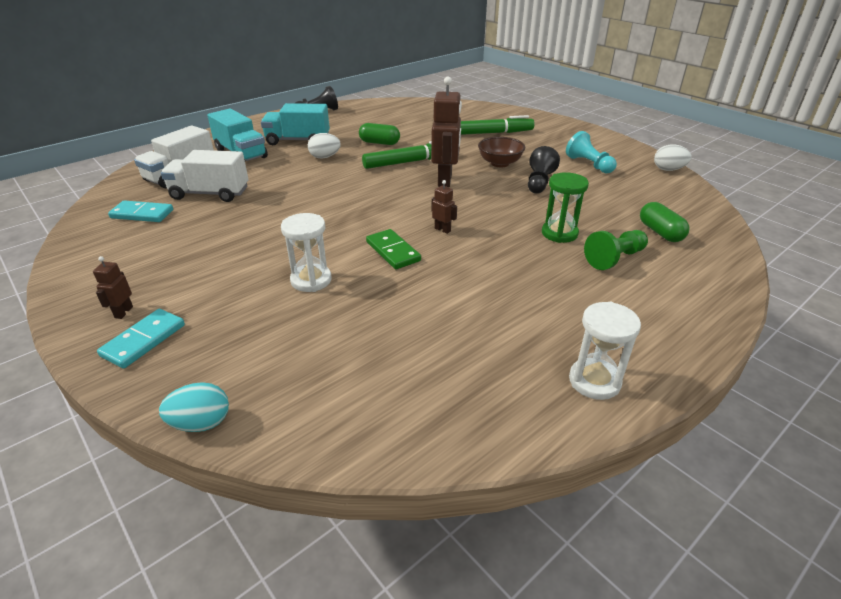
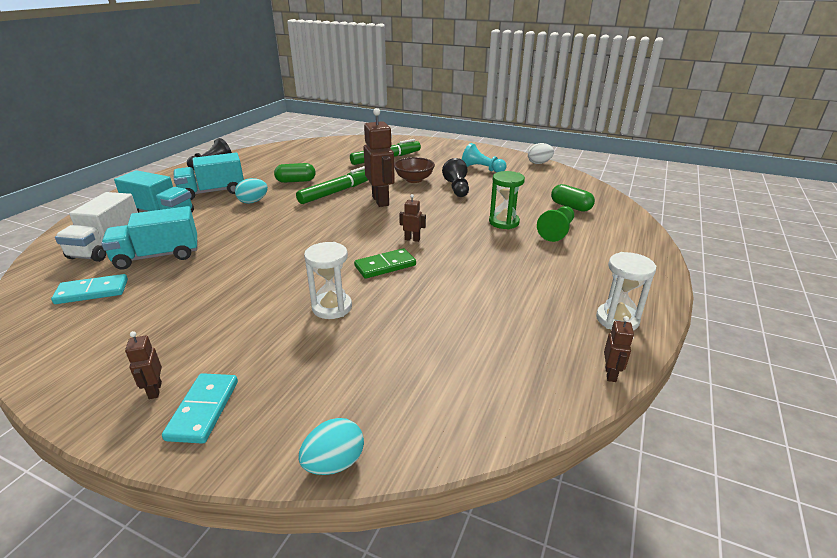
camera: 25 degrees left, 5 degrees down
white truck [161,150,248,202] -> turquoise truck [101,206,198,269]
white egg [308,133,341,159] -> turquoise egg [235,178,268,204]
green domino [366,229,421,269] -> green domino turned 60 degrees counterclockwise [354,248,416,279]
none -> brown robot [604,316,634,382]

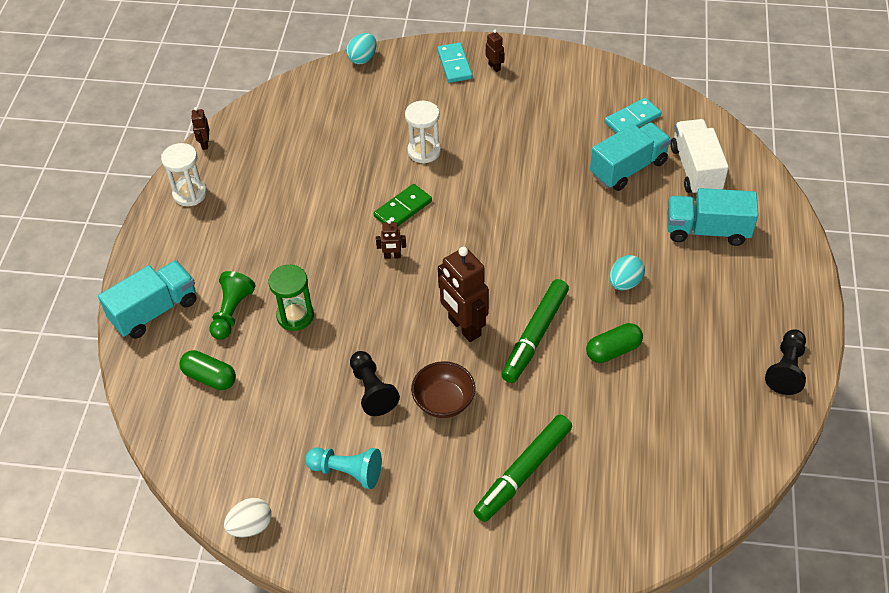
camera: 165 degrees right, 20 degrees up
turquoise truck [173,153,244,200] -> turquoise truck moved to [98,260,196,339]

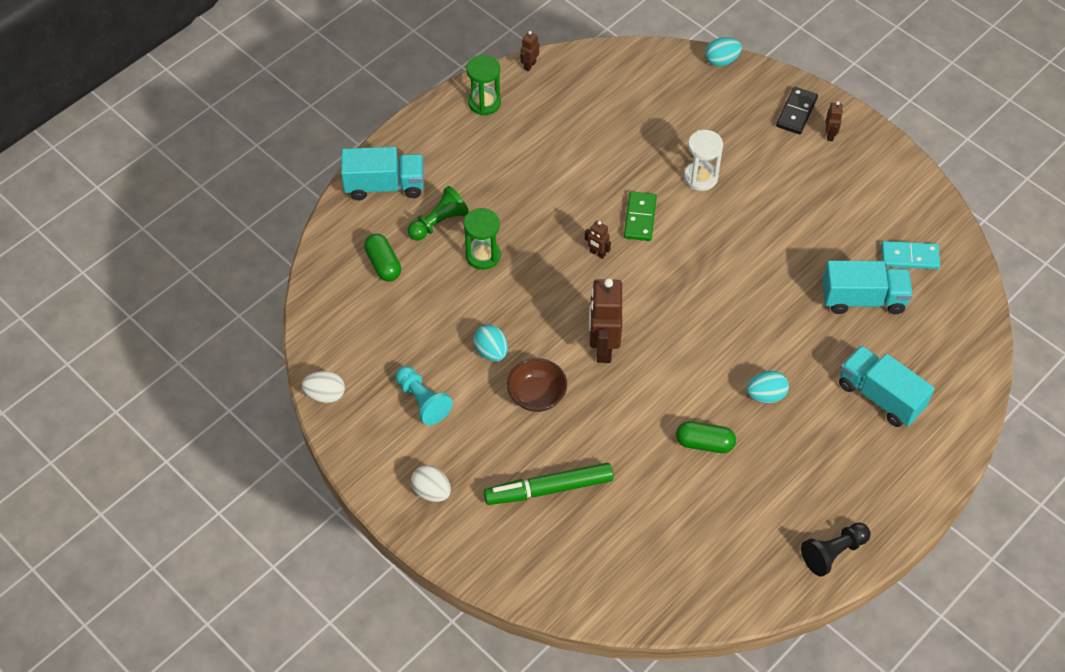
camera: 35 degrees right, 5 degrees up
white hourglass [161,143,207,206] -> green hourglass [466,55,501,116]
black pawn [350,351,400,416] -> turquoise egg [474,325,508,361]
green domino [374,184,432,226] -> green domino turned 75 degrees counterclockwise [624,191,657,241]
turquoise domino [437,43,473,83] -> black domino [776,87,818,134]
green marker [502,279,569,383] -> none
white truck [671,119,729,196] -> none
none -> white egg [411,465,451,502]

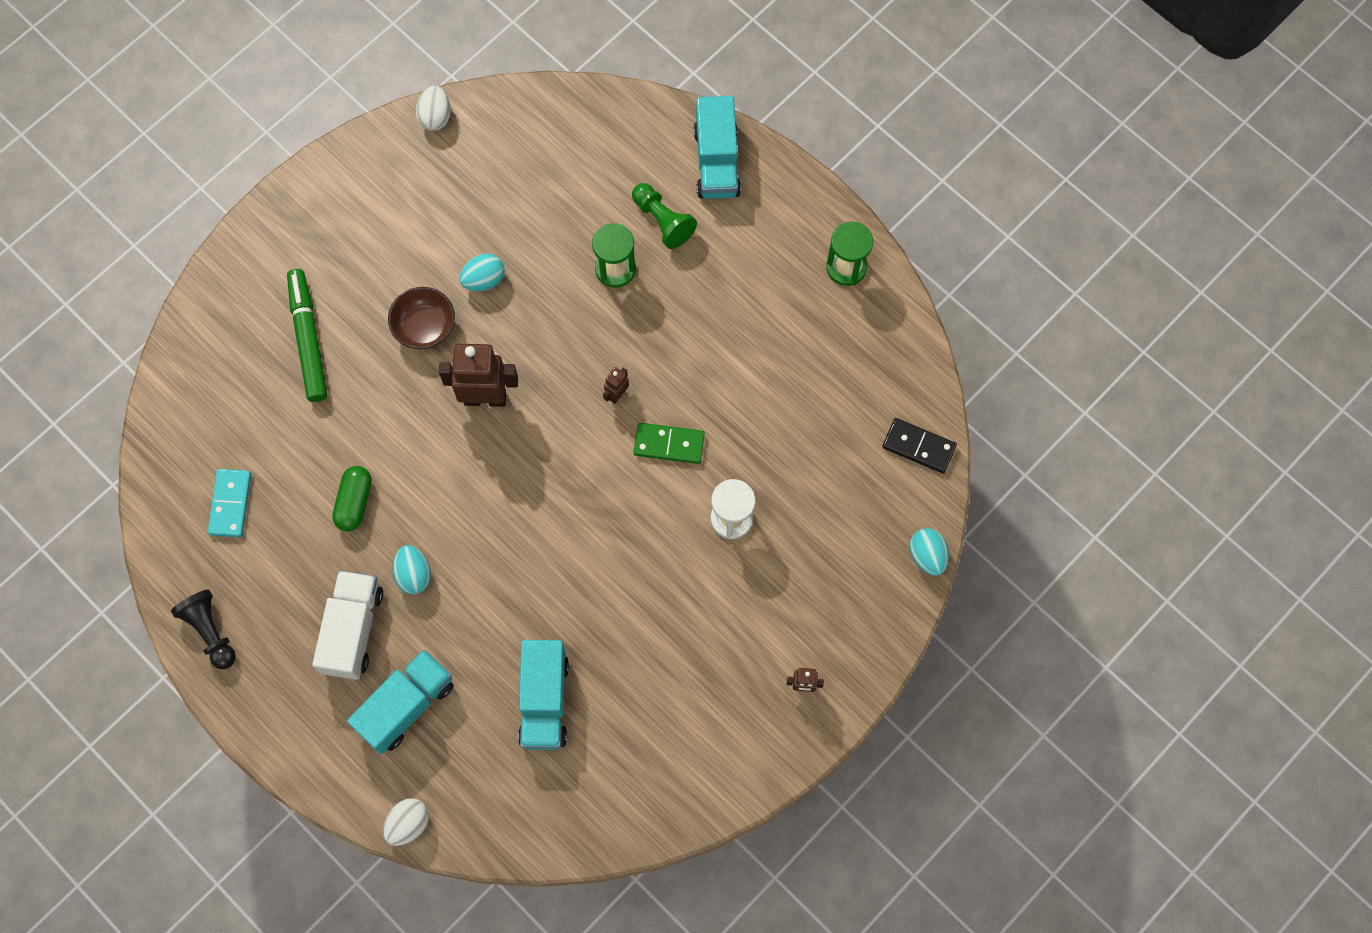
camera: 90 degrees right, 15 degrees up
green capsule [364,234,401,281] -> none
turquoise pawn [395,366,453,425] -> none
white egg [411,465,451,502] -> white egg moved to [383,798,429,846]
brown robot [520,31,539,71] -> none
black domino [776,87,818,134] -> black domino moved to [882,418,957,473]
turquoise domino [881,241,940,269] -> turquoise domino moved to [208,469,251,537]
none -> white truck [312,570,383,680]

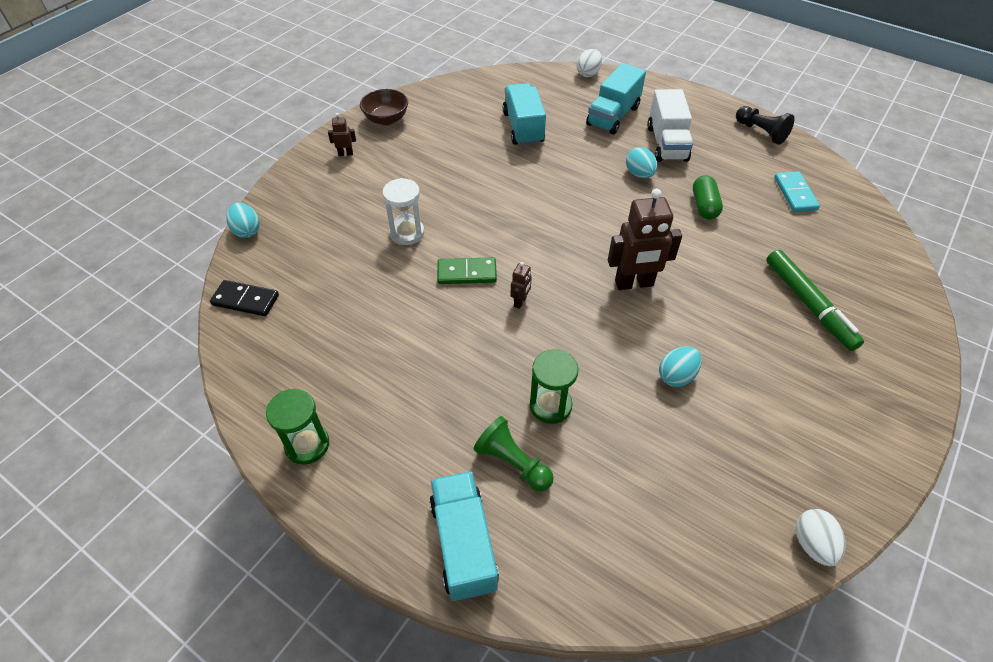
camera: 170 degrees right, 20 degrees down
brown bowl [388,287,455,349] -> brown bowl moved to [360,89,408,125]

